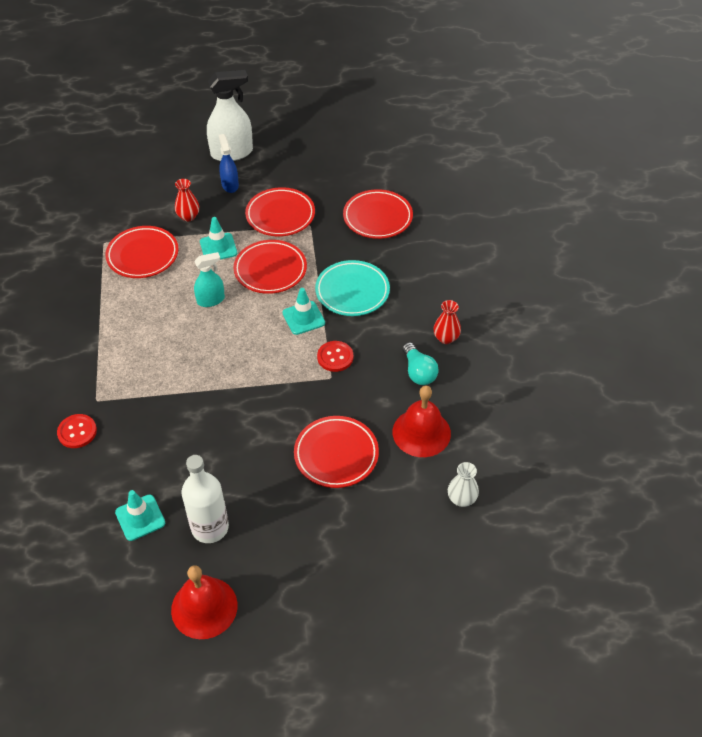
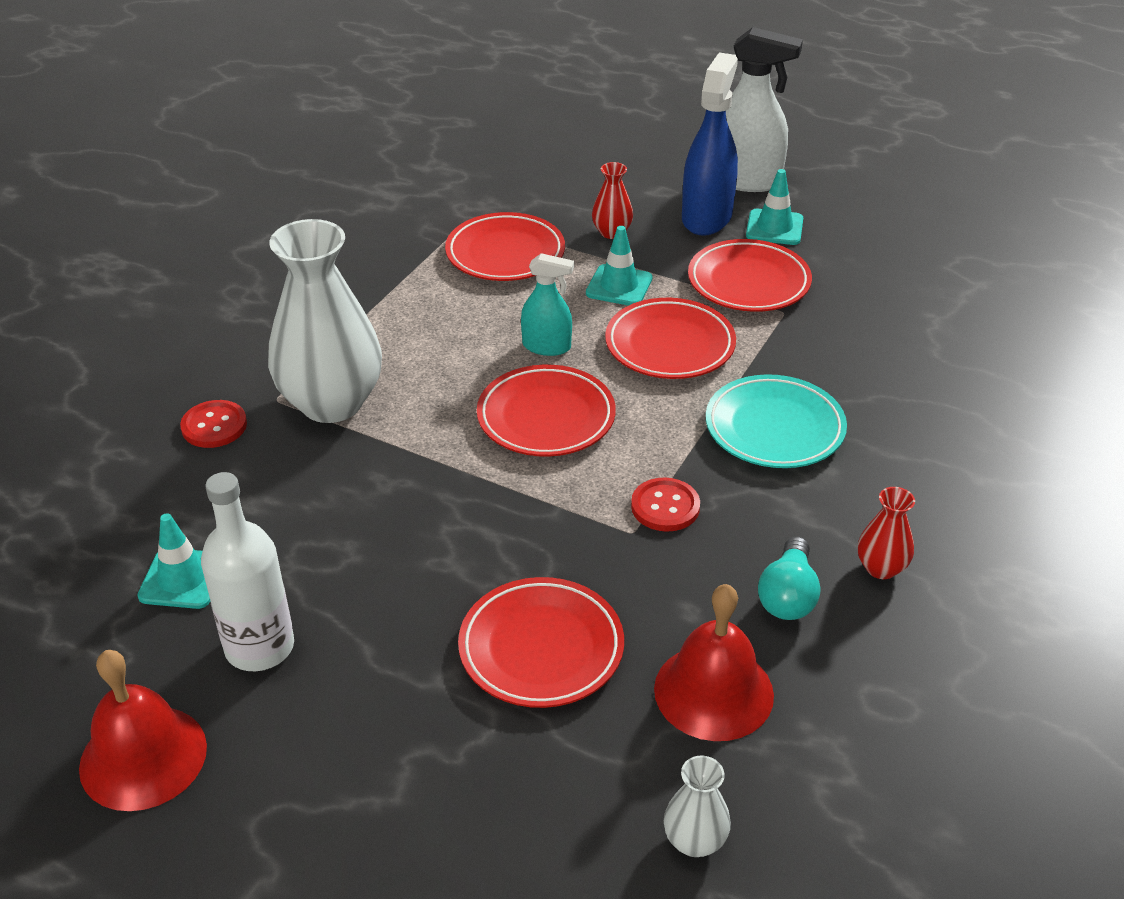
camera: 35 degrees right, 10 degrees down
blue spray bottle [219,134,239,193] -> blue spray bottle [682,52,738,236], size x1.72
turquoise traffic cone [282,288,325,335] -> turquoise traffic cone moved to [746,169,803,245]
red plate [343,189,413,239] -> red plate moved to [477,365,616,457]
none -> white vase [268,219,382,423]

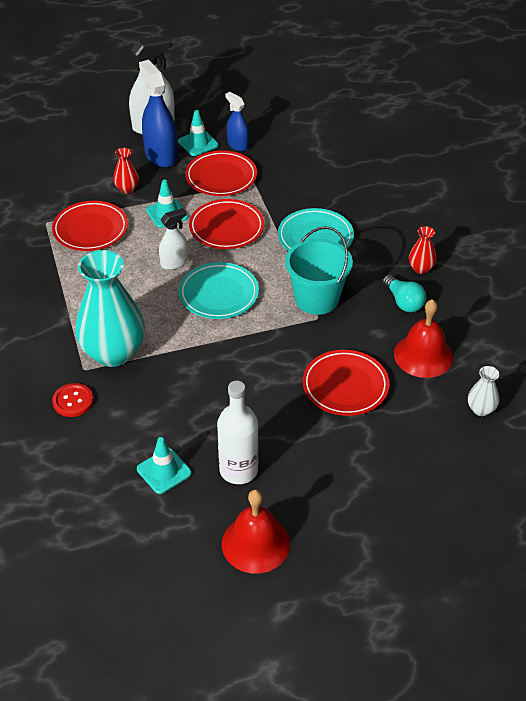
camera: 45 degrees left, 5 degrees up
white vase [268,219,382,423] -> turquoise vase [75,250,145,367]
red plate [477,365,616,457] -> turquoise plate [179,262,259,319]
turquoise spray bottle [521,253,574,356] -> white spray bottle [159,208,188,270]
red button [631,477,700,532] -> turquoise bucket [285,226,353,315]
none -> blue spray bottle [225,92,249,151]

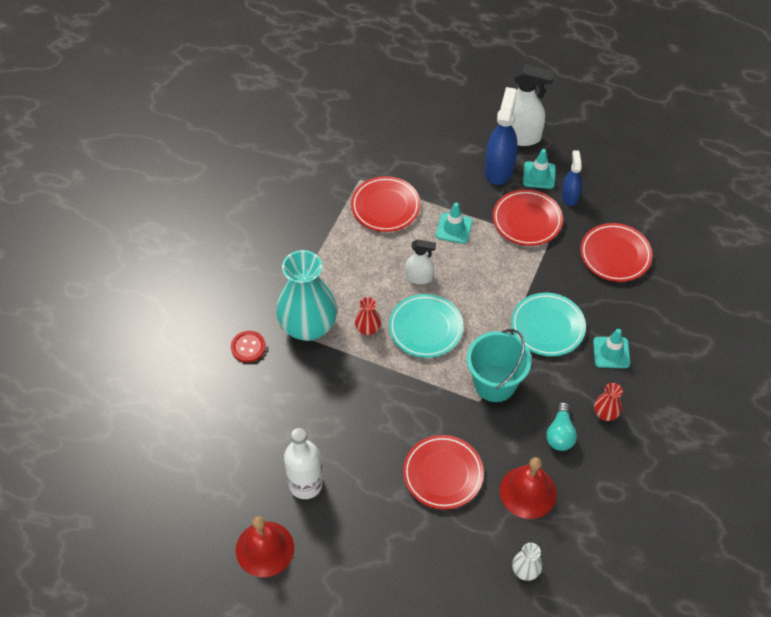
camera: 40 degrees right, 10 degrees up
red vase [113,148,139,193] -> red vase moved to [355,297,381,335]
turquoise traffic cone [137,437,192,494] -> turquoise traffic cone moved to [593,329,630,368]
red plate [189,199,264,249] -> red plate moved to [580,223,653,282]

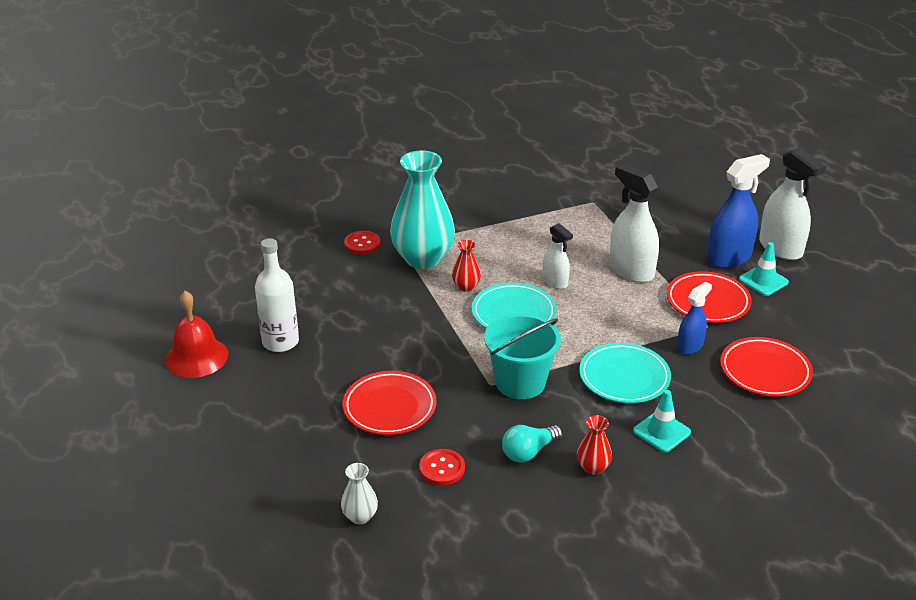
camera: 45 degrees right, 20 degrees down
red plate [351,176,420,232] -> none
turquoise traffic cone [436,203,472,244] -> white spray bottle [609,164,659,283]
red bell [500,457,557,519] -> red button [419,449,465,486]
blue spray bottle [562,150,582,206] -> blue spray bottle moved to [677,282,712,355]

